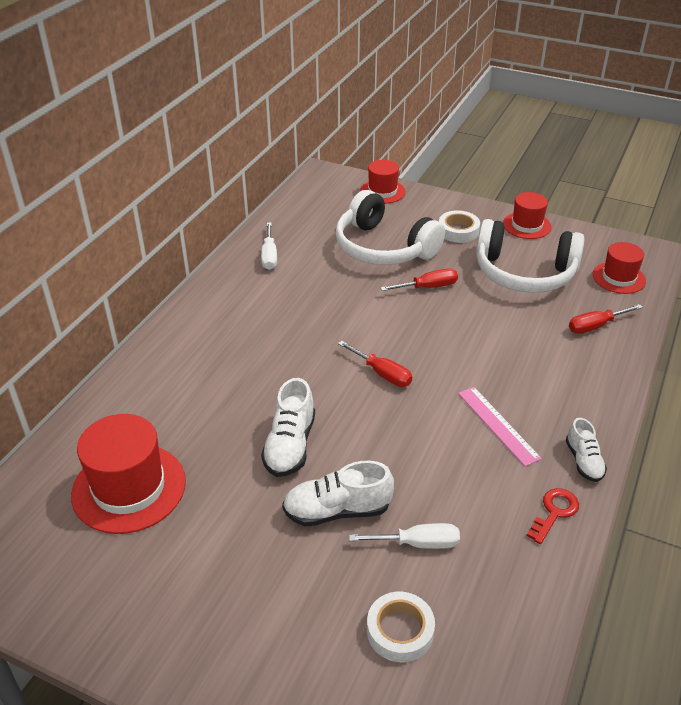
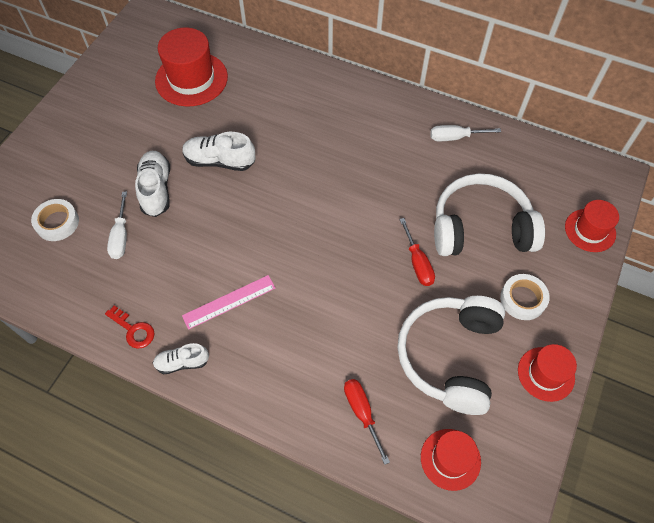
camera: 90 degrees right, 20 degrees up
white headphones [336,190,445,265] -> white headphones turned 45 degrees clockwise [434,174,545,256]
red screwdriver [338,341,412,387] -> none

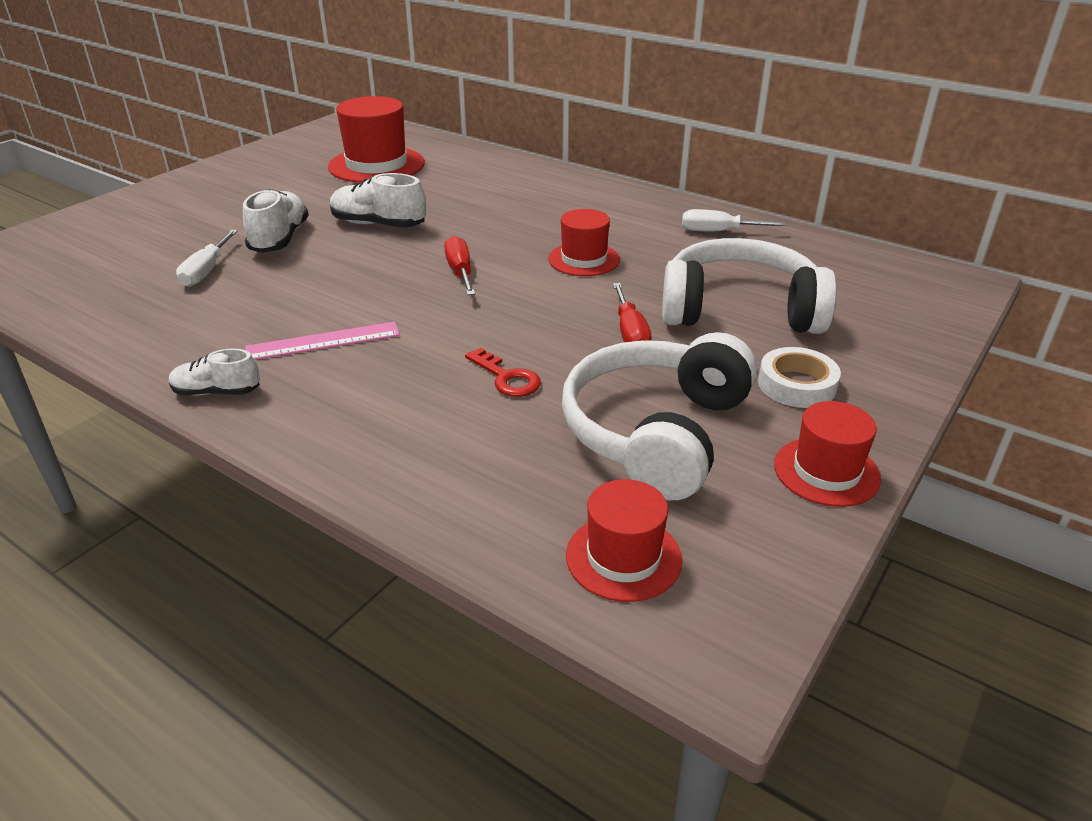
camera: 10 degrees right, 25 degrees down
white tape [31,199,79,241] -> none
red key [105,305,154,349] -> red key moved to [465,348,541,397]
red screwdriver [344,379,390,465] -> red screwdriver moved to [444,236,475,295]
red hat [565,200,619,252] -> red hat moved to [548,209,620,276]

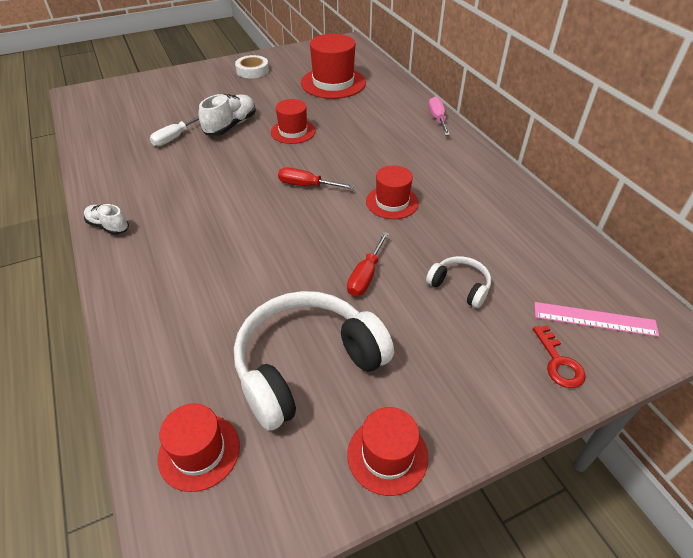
camera: 30 degrees right, 10 degrees up
pink ruler [245,322,400,360] -> pink ruler moved to [534,302,659,337]
white shoe [330,173,426,228] -> red hat [271,99,316,144]
red screwdriver [444,236,475,295] -> red screwdriver turned 90 degrees counterclockwise [278,167,354,189]
red key [465,348,541,397] -> red key moved to [533,325,586,388]
white headphones [662,238,837,334] -> white headphones [426,256,491,308], size x0.47
white screwdriver [682,209,787,232] -> none
white tape [758,347,841,408] -> white tape moved to [235,55,269,78]
none -> pink screwdriver [429,96,450,135]

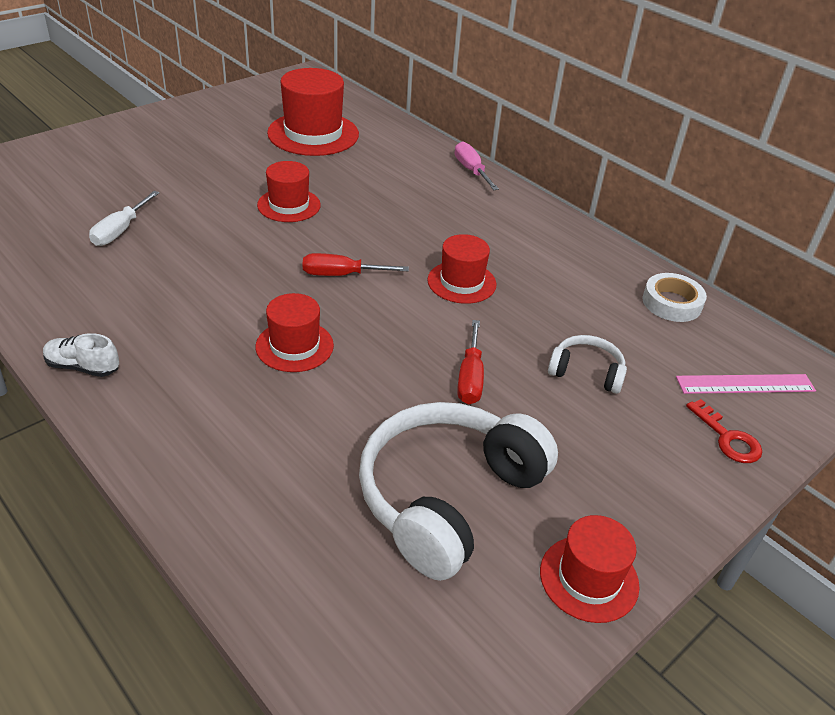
camera: 20 degrees left, 5 degrees down
red hat [158,403,240,492] -> red hat moved to [256,293,334,372]
white shoe [198,94,256,136] -> none
white tape [235,55,269,78] -> white tape moved to [642,273,707,322]

